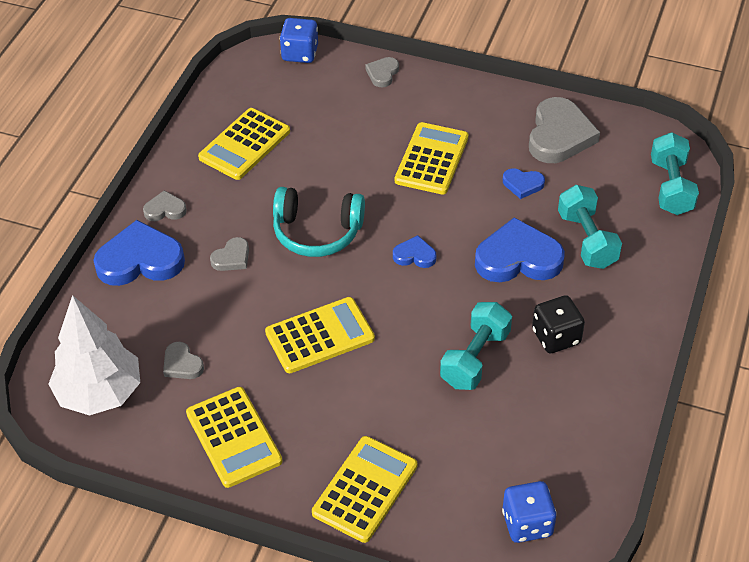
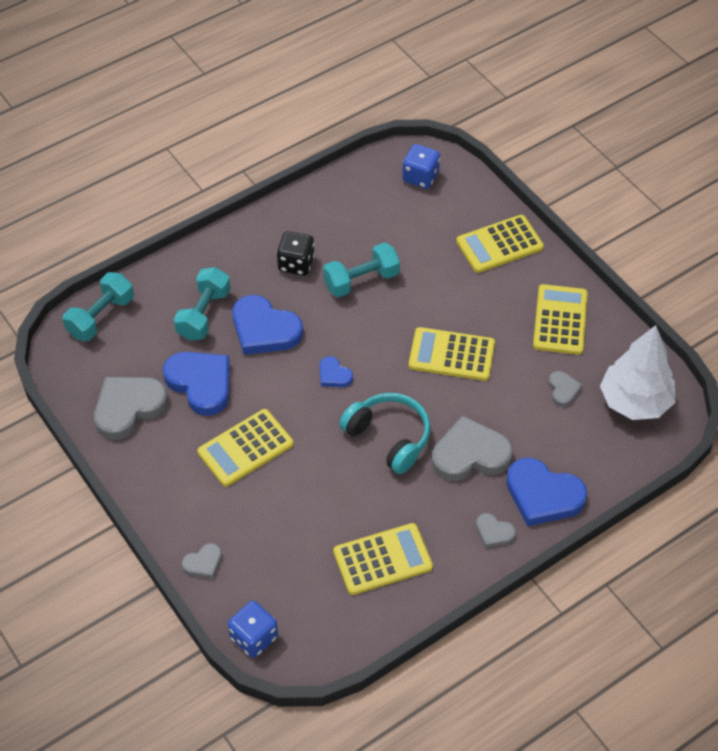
camera: 145 degrees left, 5 degrees up
grey heart [210,237,249,271] -> grey heart [432,415,513,481], size x2.01
blue heart [503,168,545,199] -> blue heart [163,352,230,416], size x2.01

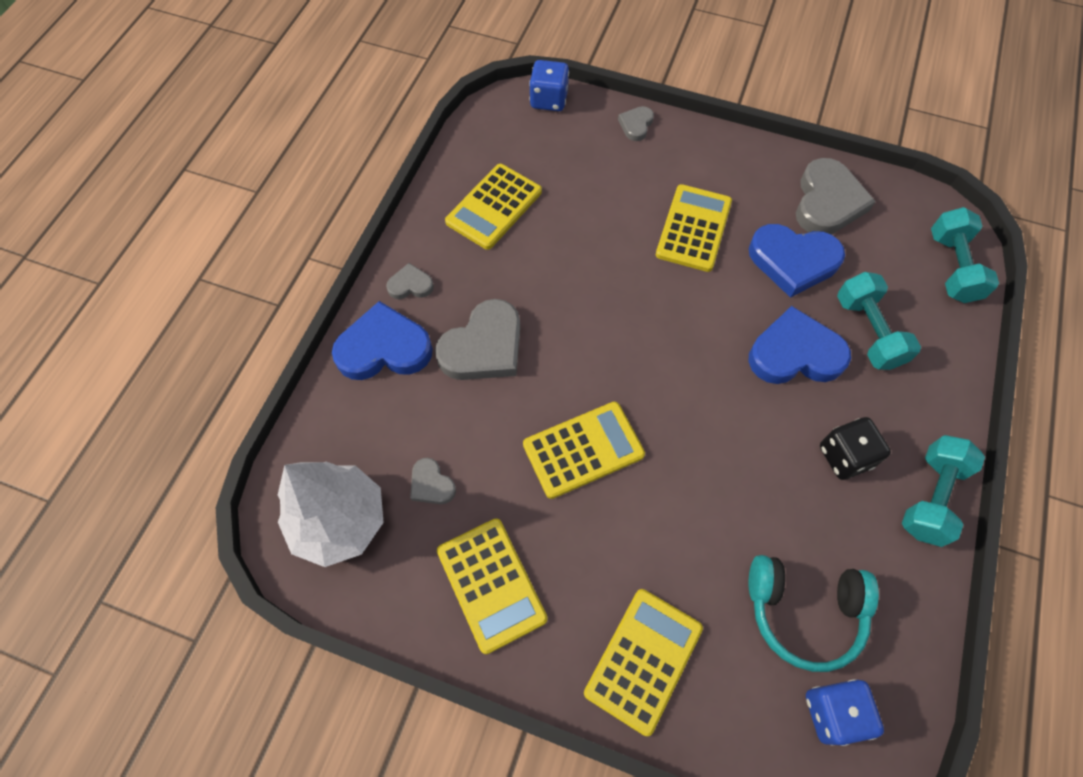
camera: 145 degrees right, 10 degrees up
blue heart [320,356,353,387] -> none
turquoise dumbbell [323,242,400,297] -> turquoise dumbbell moved to [902,435,985,547]
turquoise headphones [339,393,431,474] -> turquoise headphones moved to [748,555,879,672]

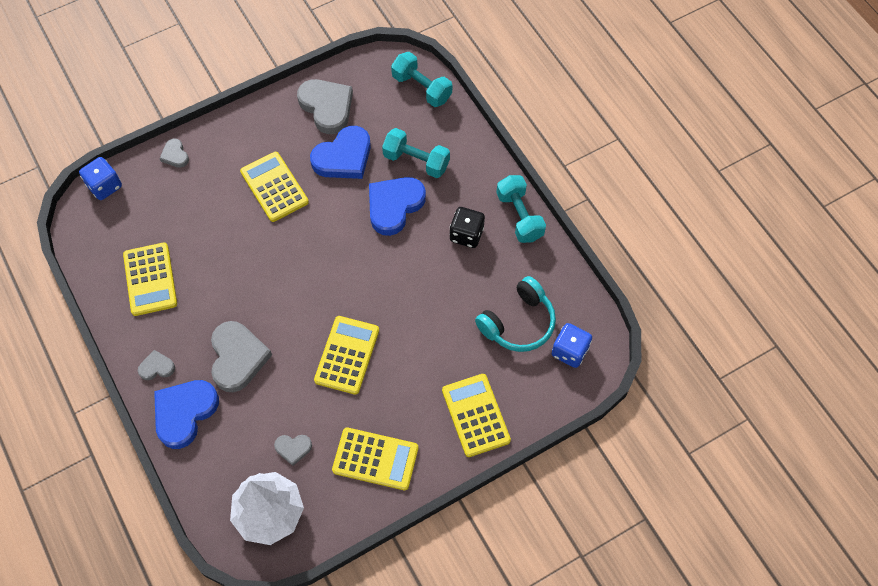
camera: 50 degrees left, 0 degrees up
grey heart [386,263,434,299] -> grey heart turned 45 degrees clockwise [138,350,175,380]

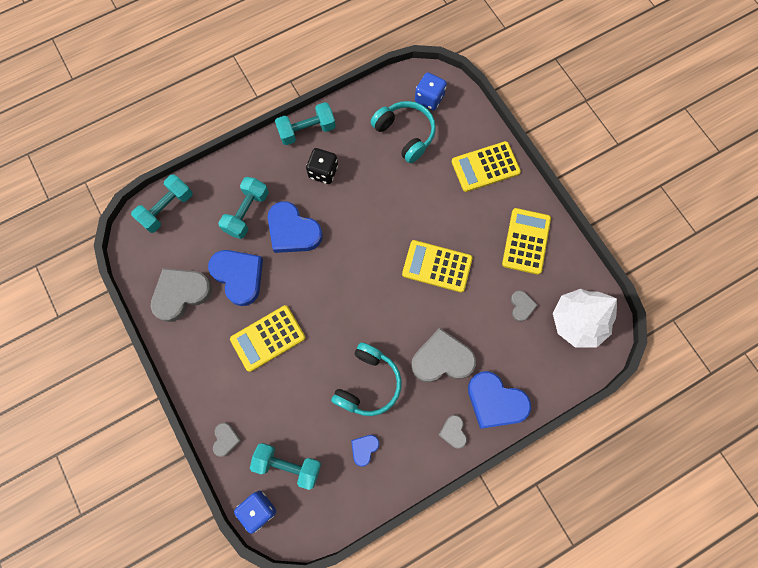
camera: 90 degrees left, 10 degrees up
yellow calculator [123,242,177,316] -> blue heart [351,435,379,466]
grey heart [159,139,189,168] -> grey heart turned 60 degrees counterclockwise [213,423,242,457]
none -> turquoise dumbbell [250,443,321,490]
none -> turquoise headphones [331,342,402,416]

